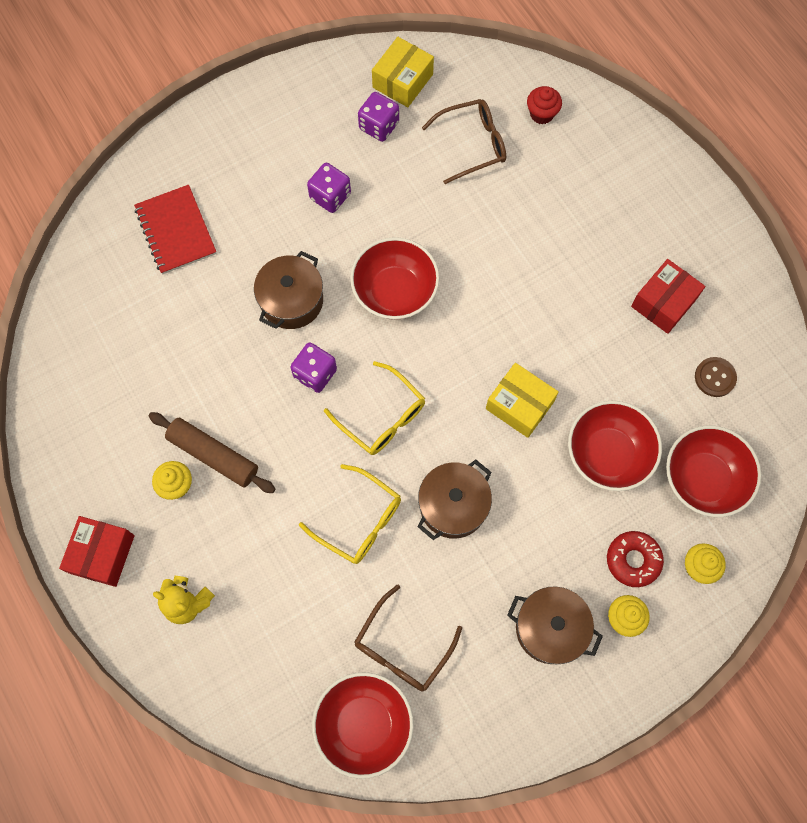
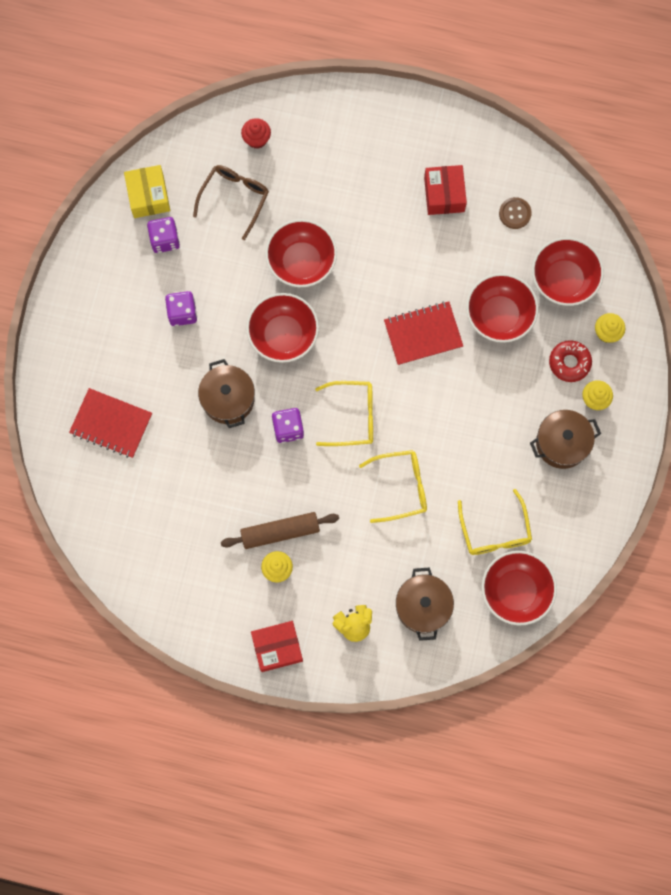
camera: 45 degrees left, 5 degrees up
red box [59,516,135,587] -> red box turned 75 degrees counterclockwise [251,621,303,672]
brown glasses [354,585,462,692] -> yellow glasses [458,489,532,555]
brown pot [417,460,492,540] -> brown pot moved to [396,568,454,641]
yellow box [486,363,559,438] -> red notebook [384,301,463,365]
none -> red bowl [265,219,337,287]

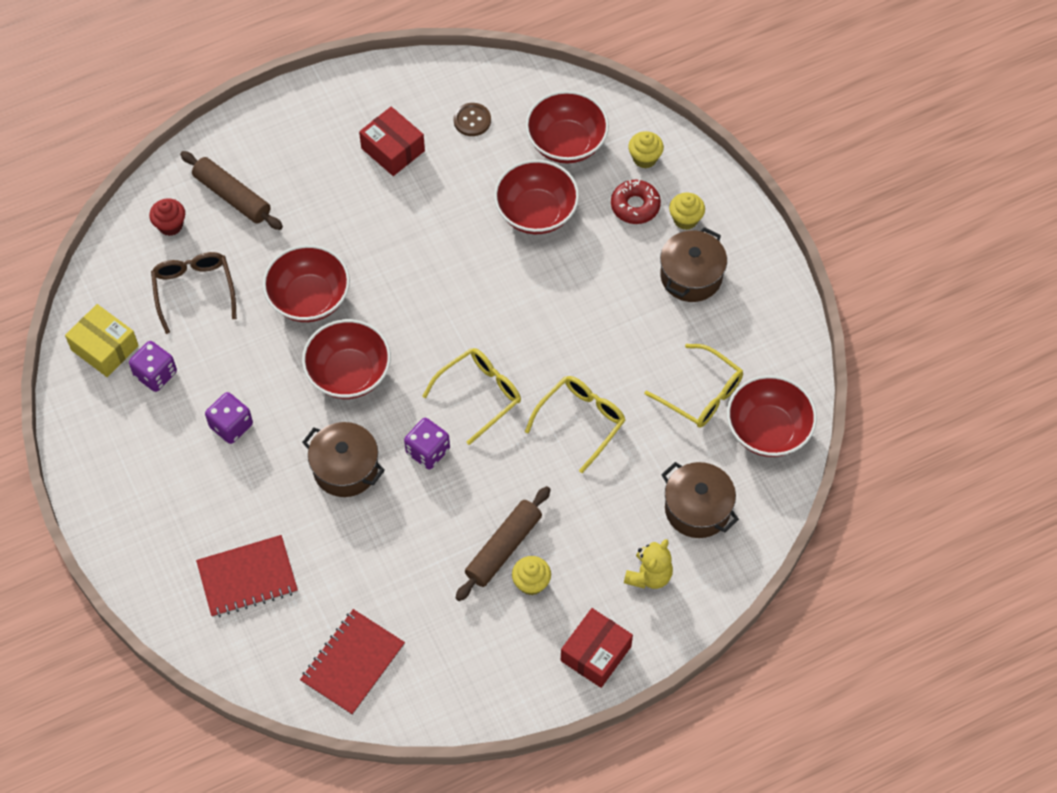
camera: 40 degrees left, 15 degrees down
red notebook [384,301,463,365] -> red notebook moved to [300,609,405,715]
none -> brown rolling pin [180,151,283,230]

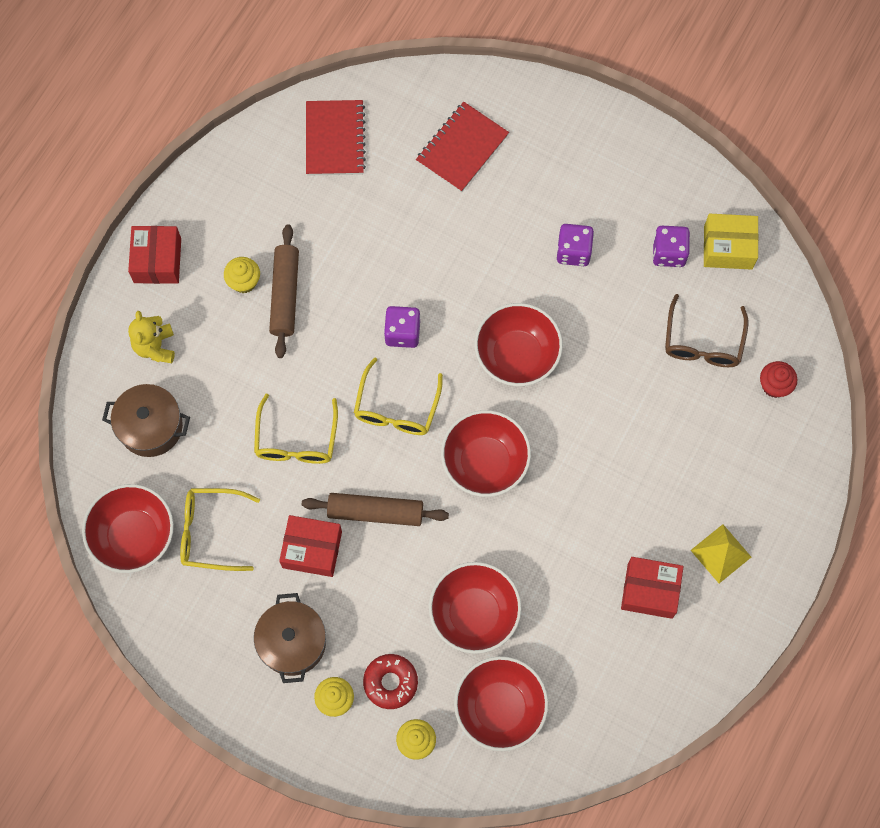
camera: 145 degrees right, 10 degrees up
brown glasses [151,252,237,334] -> brown glasses turned 60 degrees clockwise [665,294,748,367]
brown rolling pin [180,151,283,230] -> brown rolling pin moved to [302,493,449,526]
red bowl [263,245,350,322] -> red bowl moved to [441,410,531,497]
brown pot [302,422,385,497] -> none
brown button [454,103,491,136] -> none
none -> red box [279,515,342,577]
none -> yellow pyramid [691,524,751,583]

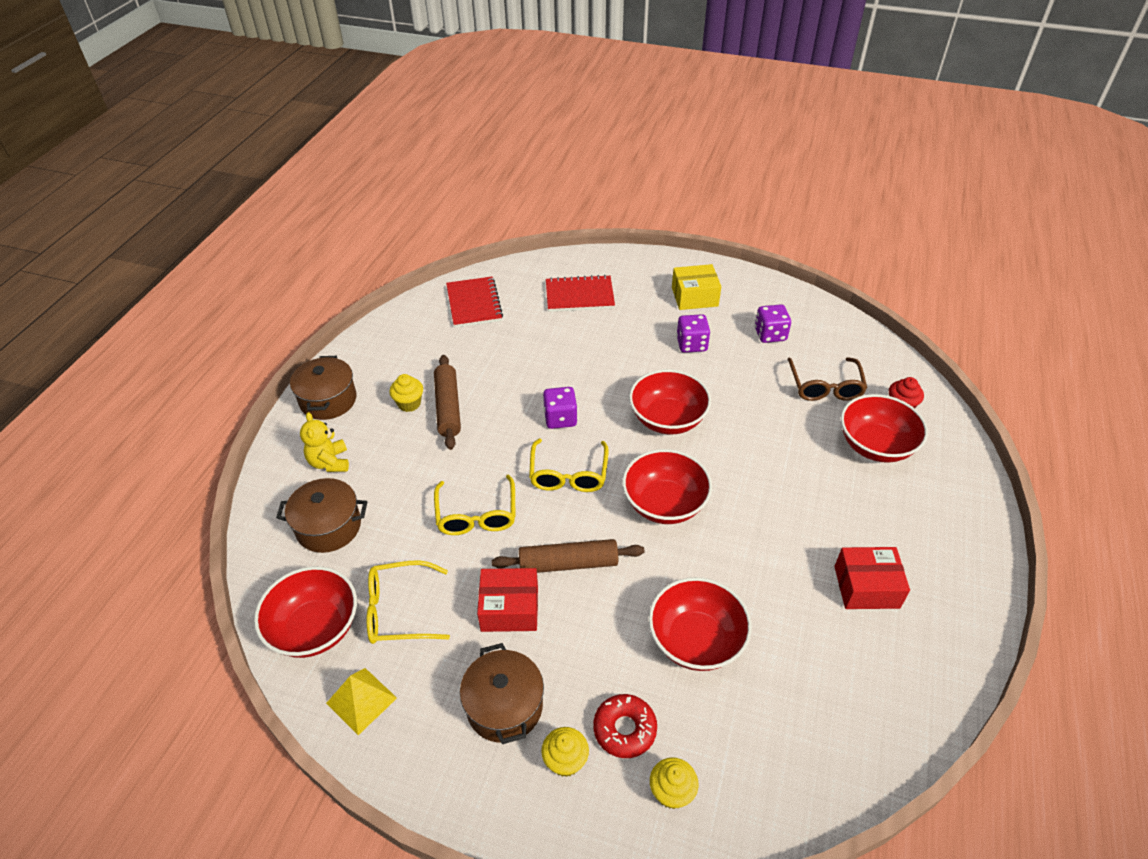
camera: 10 degrees left, 25 degrees down
red box [128,226,181,284] -> brown pot [290,356,357,420]
red notebook [416,102,509,192] -> red notebook turned 60 degrees clockwise [546,275,615,312]
red bowl [454,656,548,751] -> red bowl moved to [841,394,928,463]
yellow pyramid [691,524,751,583] -> yellow pyramid moved to [326,668,397,735]
yellow box [704,214,759,270] -> yellow box moved to [672,264,721,310]

